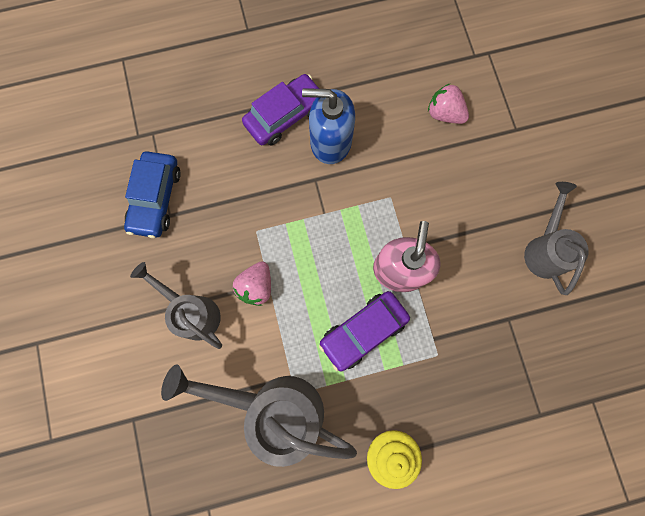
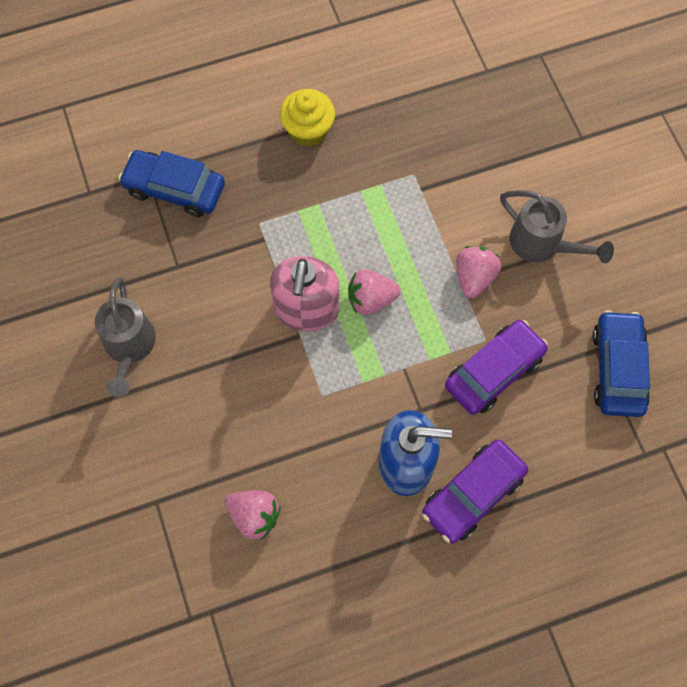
camera: 175 degrees right, 10 degrees down
grey watering can [161,365,357,467] -> none
purple car [319,291,410,372] -> purple car moved to [445,320,548,415]
none -> blue car [118,150,225,217]
none -> pink strawberry [348,270,401,315]

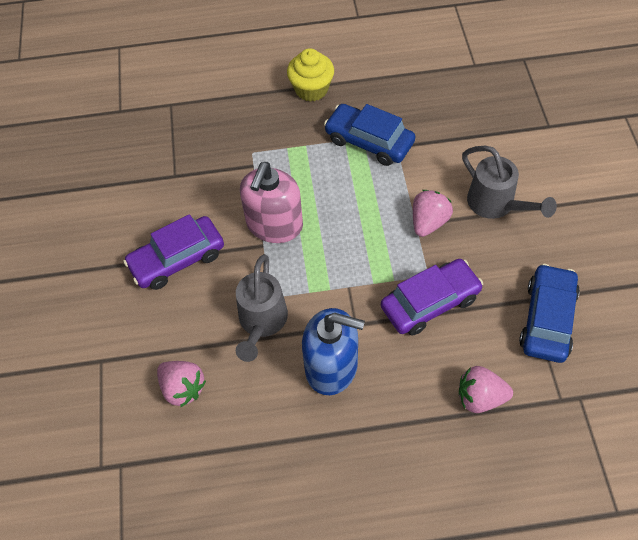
camera: 15 degrees right, 10 degrees down
grey watering can [95,277,156,397] -> grey watering can moved to [236,254,288,362]
blue car [118,150,225,217] -> blue car moved to [324,104,416,166]
pink strawberry [348,270,401,315] -> pink strawberry moved to [459,366,513,413]
purple car [422,439,528,543] -> purple car moved to [123,214,224,290]

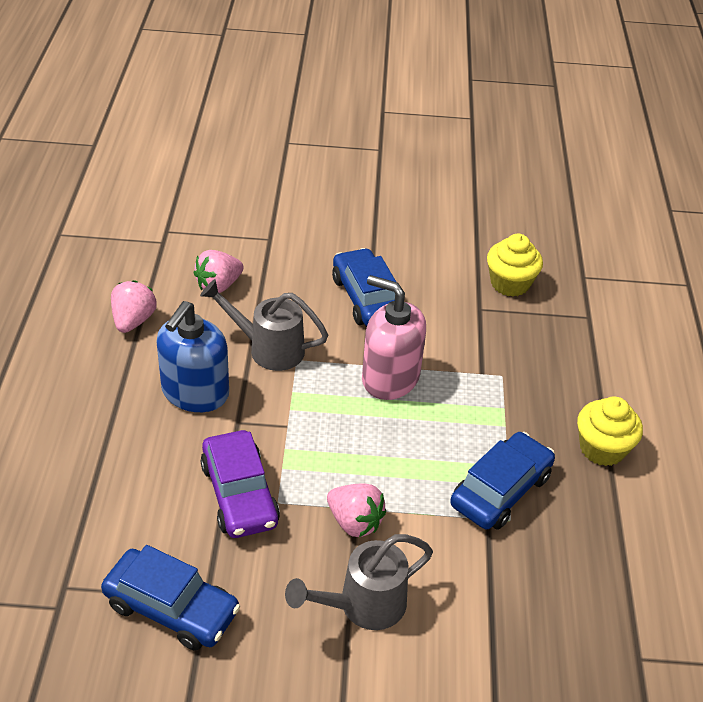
camera: 95 degrees right, 15 degrees down
purple car [123,214,224,290] -> blue car [332,248,396,326]
pink strawberry [459,366,513,413] -> pink strawberry moved to [111,280,157,333]
none -> yellow cupcake [487,234,543,297]

